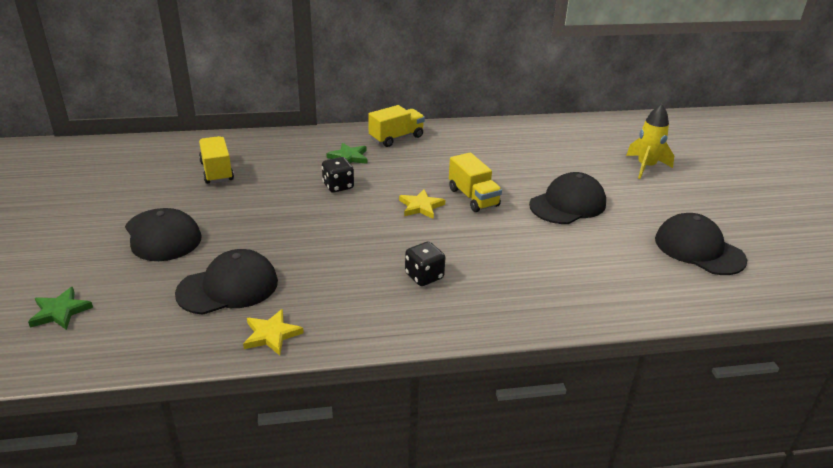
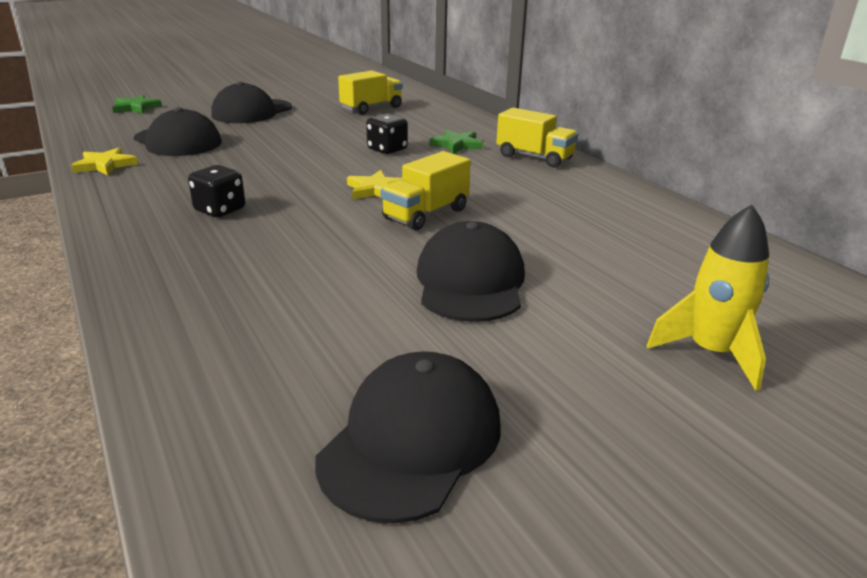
camera: 70 degrees right, 5 degrees down
black cap [529,172,606,224] -> black cap turned 120 degrees counterclockwise [417,221,525,322]

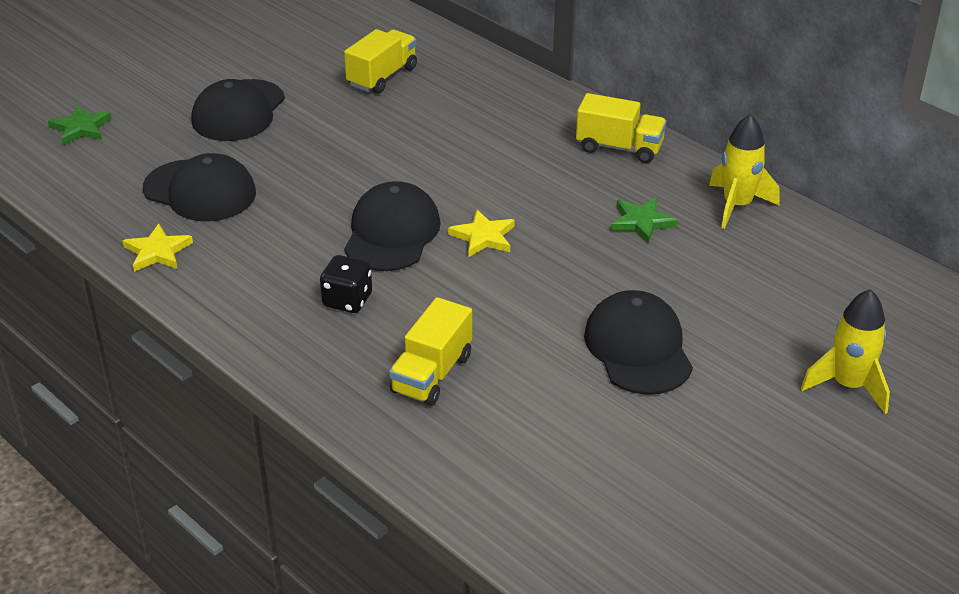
camera: 15 degrees left, 10 degrees up
black cap [315,351,500,524] -> black cap moved to [344,181,441,271]
black dice [366,114,408,154] -> none
yellow truck [381,151,471,230] -> yellow truck moved to [389,297,472,406]
green star [429,130,483,154] -> green star moved to [611,197,678,244]
none -> yellow rocket [709,114,779,229]

